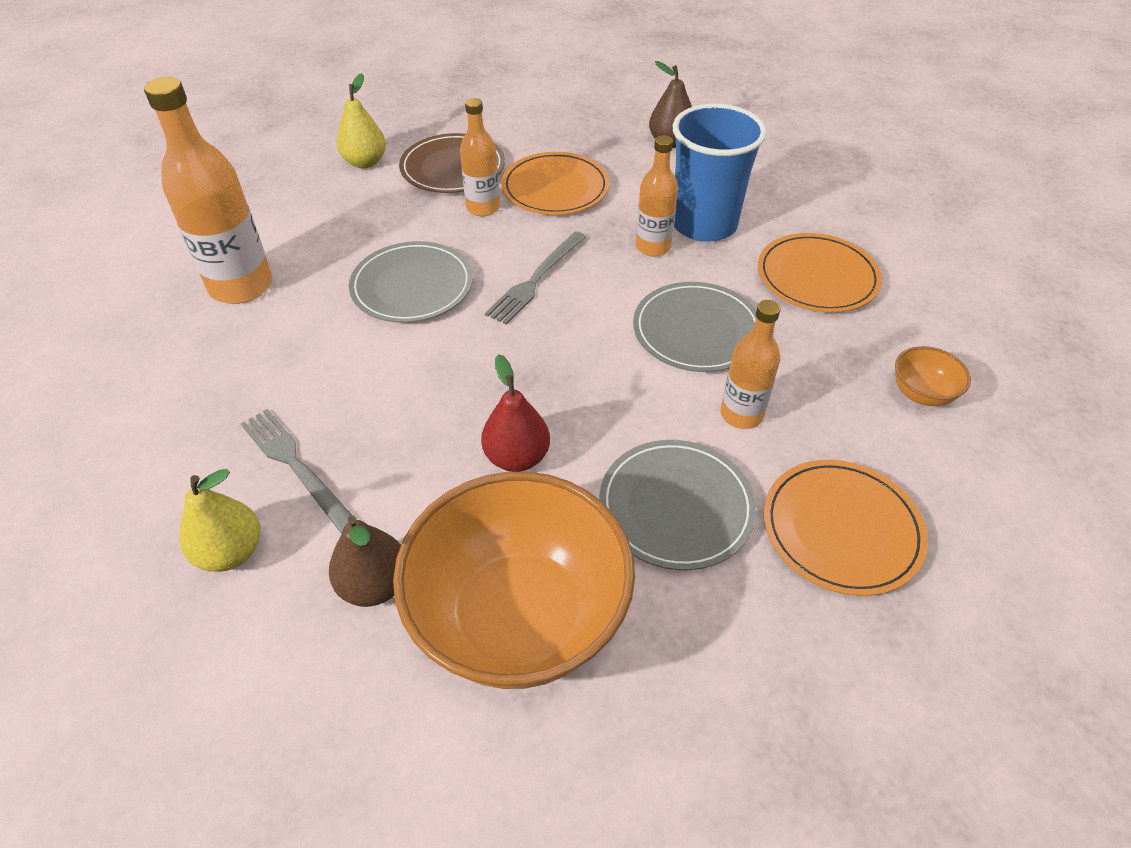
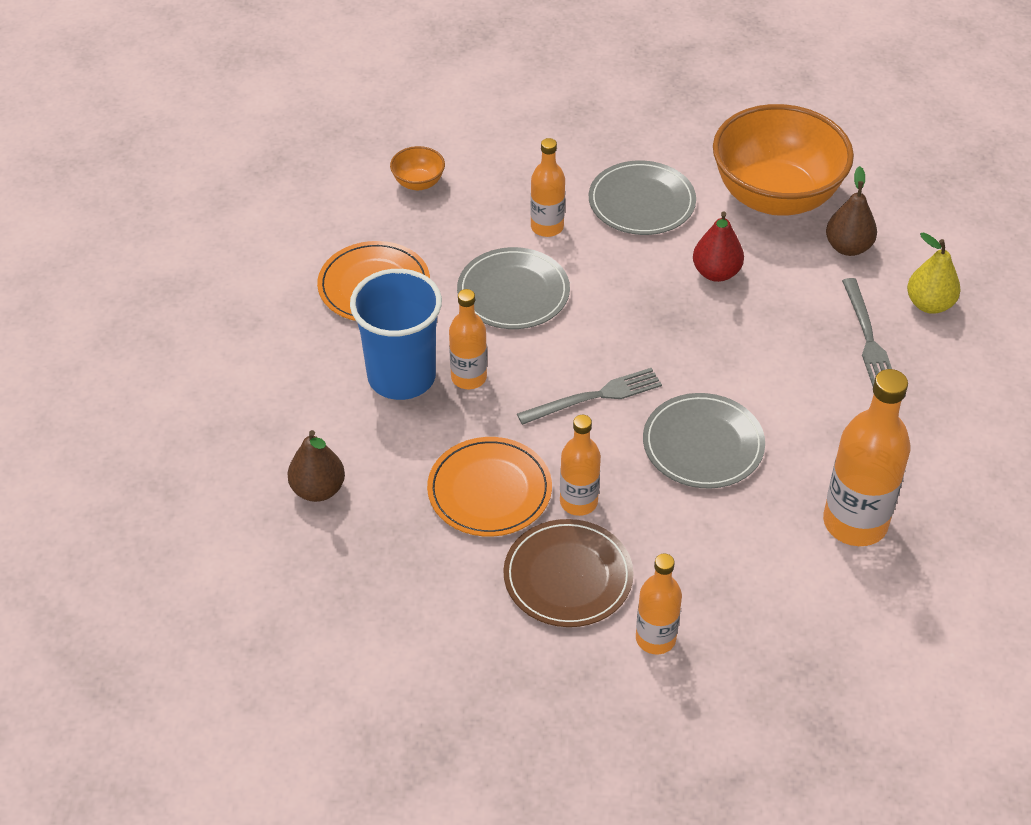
camera: 145 degrees left, 0 degrees up
yellow pear [337,73,386,168] -> orange bottle [636,554,682,654]
orange plate [764,460,928,596] -> none

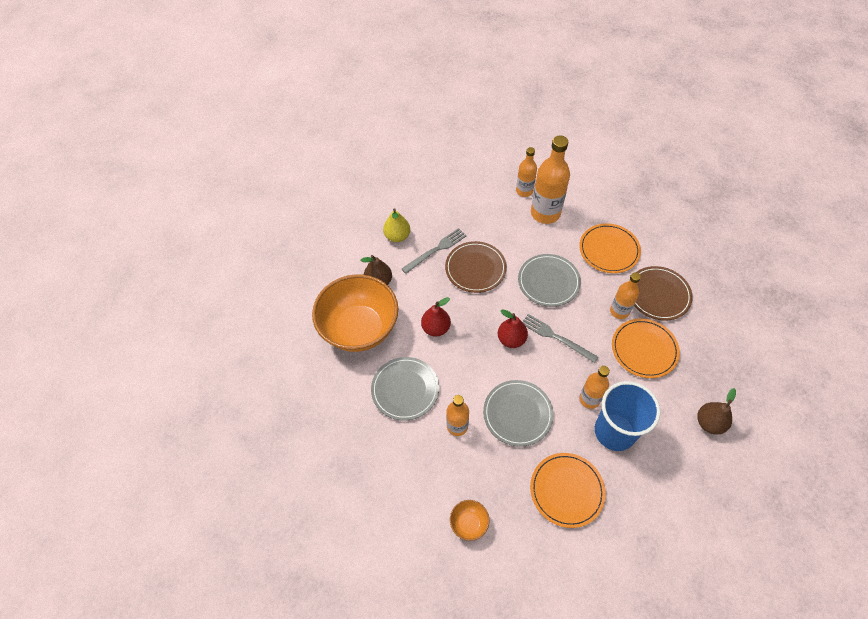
camera: 120 degrees left, 10 degrees up
orange bottle [636,554,682,654] -> orange bottle moved to [516,147,537,197]
none -> brown plate [445,241,507,293]
none -> red pear [498,309,528,348]
none -> orange plate [579,223,641,273]

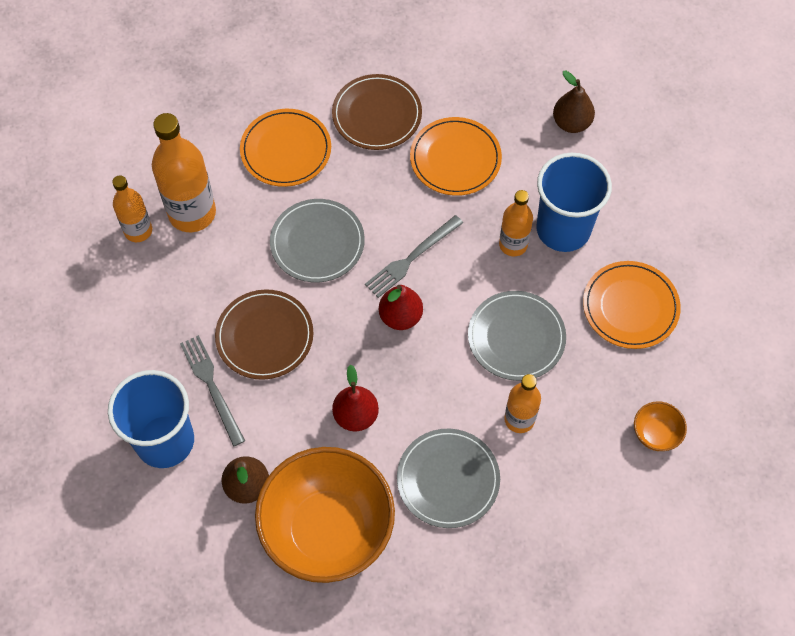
camera: 80 degrees left, 5 degrees up
yellow pear [383,208,410,242] -> blue cup [108,370,194,468]
orange bottle [610,272,641,319] -> none

